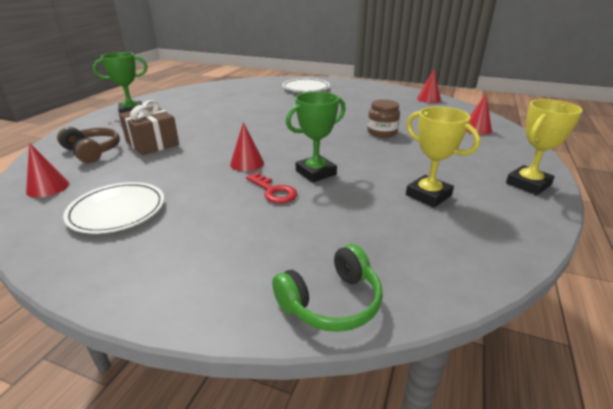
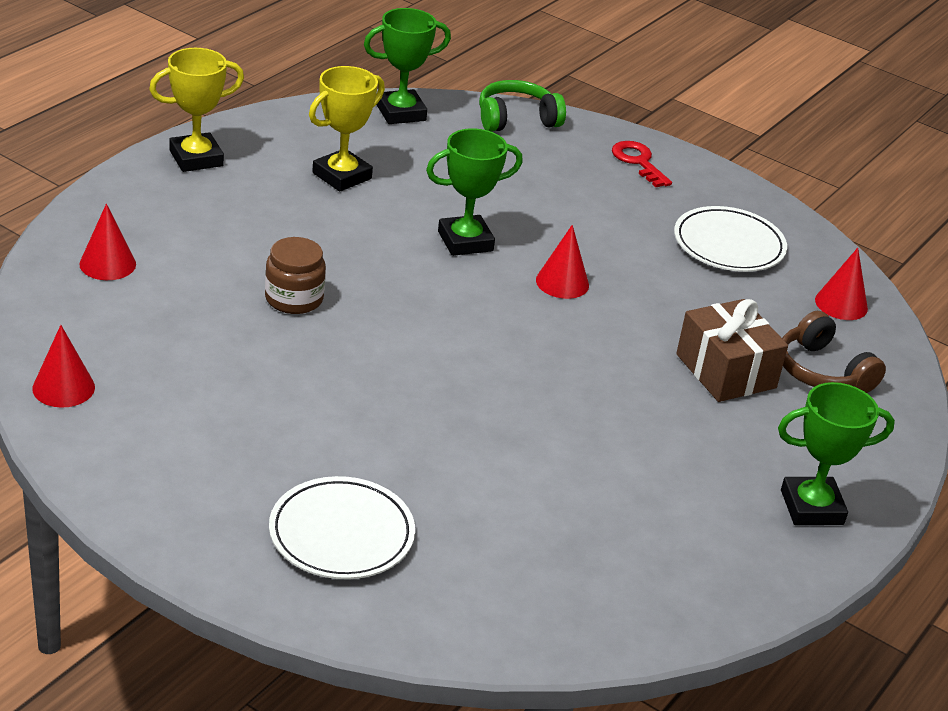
camera: 170 degrees left, 5 degrees up
red key [246,172,297,203] -> red key moved to [612,141,672,187]
yellow trophy [406,107,480,207] -> yellow trophy turned 75 degrees clockwise [309,66,385,192]
none -> green trophy [364,8,451,124]

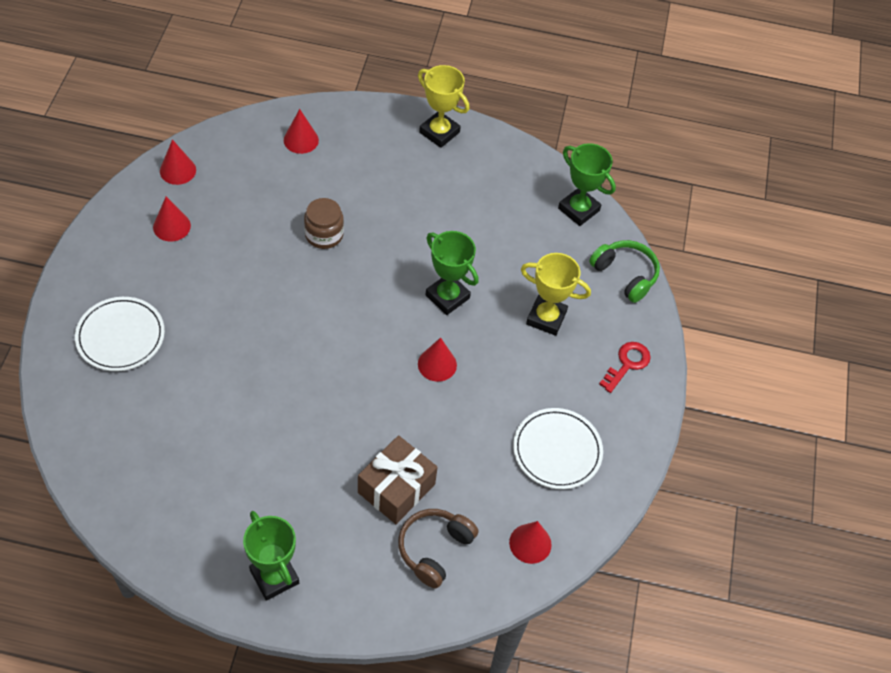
camera: 65 degrees right, 20 degrees up
yellow trophy [309,66,385,192] -> yellow trophy moved to [521,253,591,336]
none -> red cone [153,197,191,241]

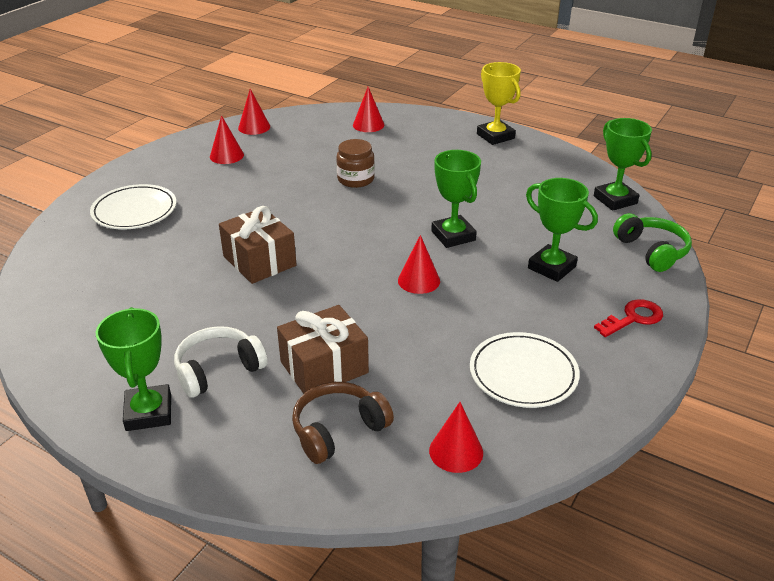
camera: 25 degrees right, 20 degrees down
yellow trophy [521,253,591,336] -> green trophy [526,178,598,282]
none -> white headphones [174,326,268,398]
none -> brown gift [219,206,296,284]

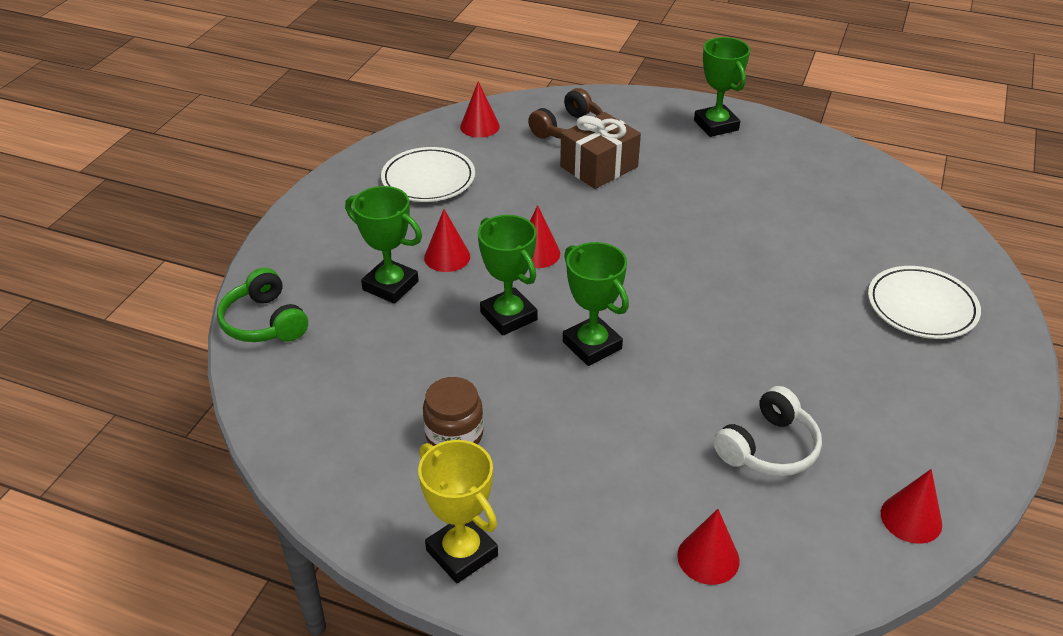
camera: 170 degrees right, 5 degrees up
white headphones [174,326,268,398] -> white headphones moved to [713,386,822,476]
red cone [210,115,244,164] -> red cone moved to [424,209,470,272]
brown gift [219,206,296,284] -> none
brown jar [336,139,375,188] -> brown jar moved to [423,377,484,446]
green trophy [594,118,652,211] -> green trophy moved to [563,242,629,366]
red key [594,299,663,337] -> none

